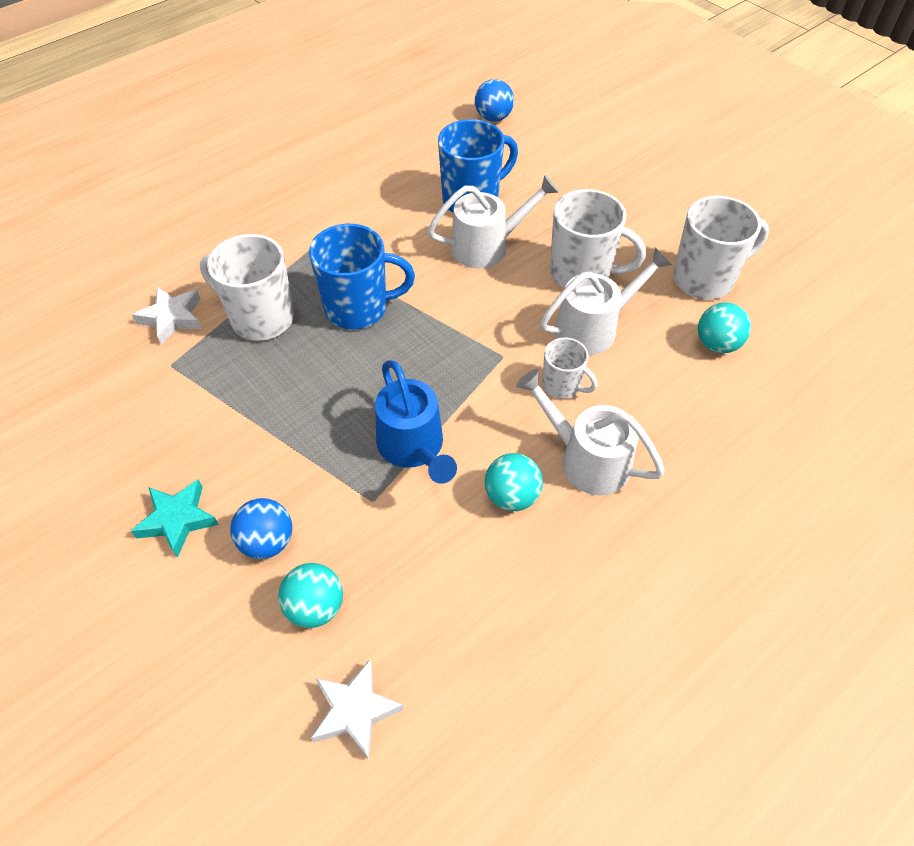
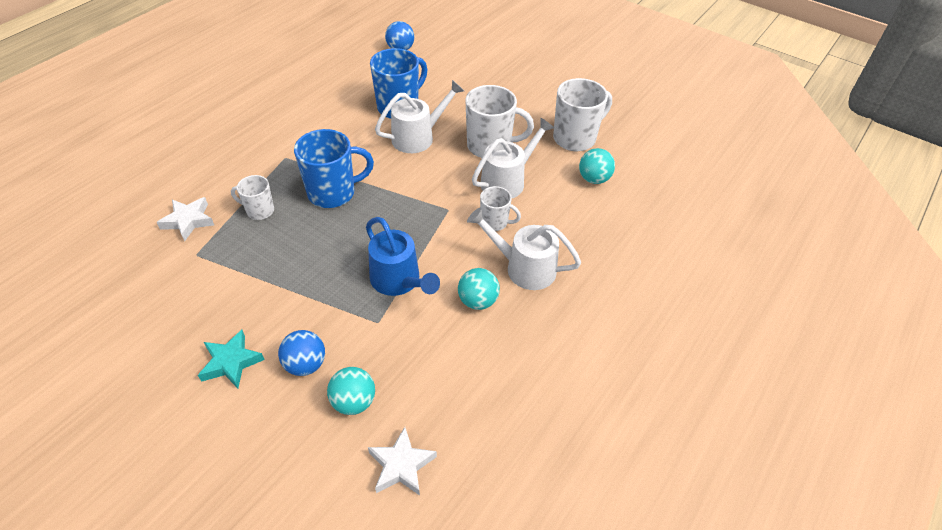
camera: 15 degrees left, 5 degrees down
white mug [200,234,294,341] -> white mug [231,175,274,220], size x0.56

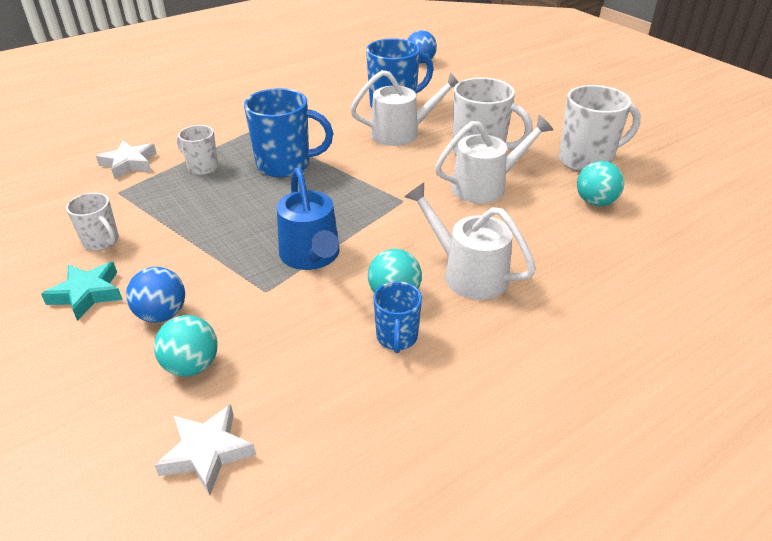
camera: 20 degrees right, 10 degrees down
white mug [480,186,521,231] -> white mug moved to [66,193,119,251]
none -> blue mug [373,281,422,353]

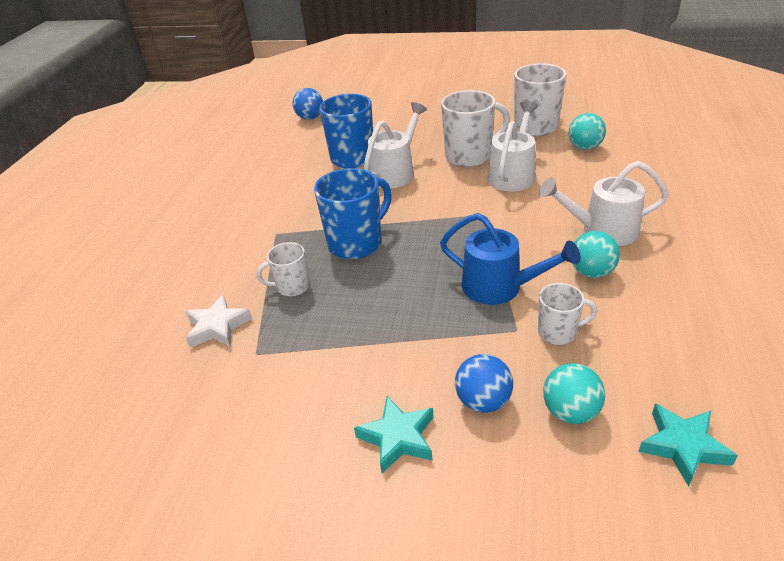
camera: 40 degrees left, 0 degrees up
white mug [66,193,119,251] -> white mug moved to [538,283,597,345]
white star [154,404,256,495] -> turquoise star [638,403,738,487]
blue mug [373,281,422,353] -> none

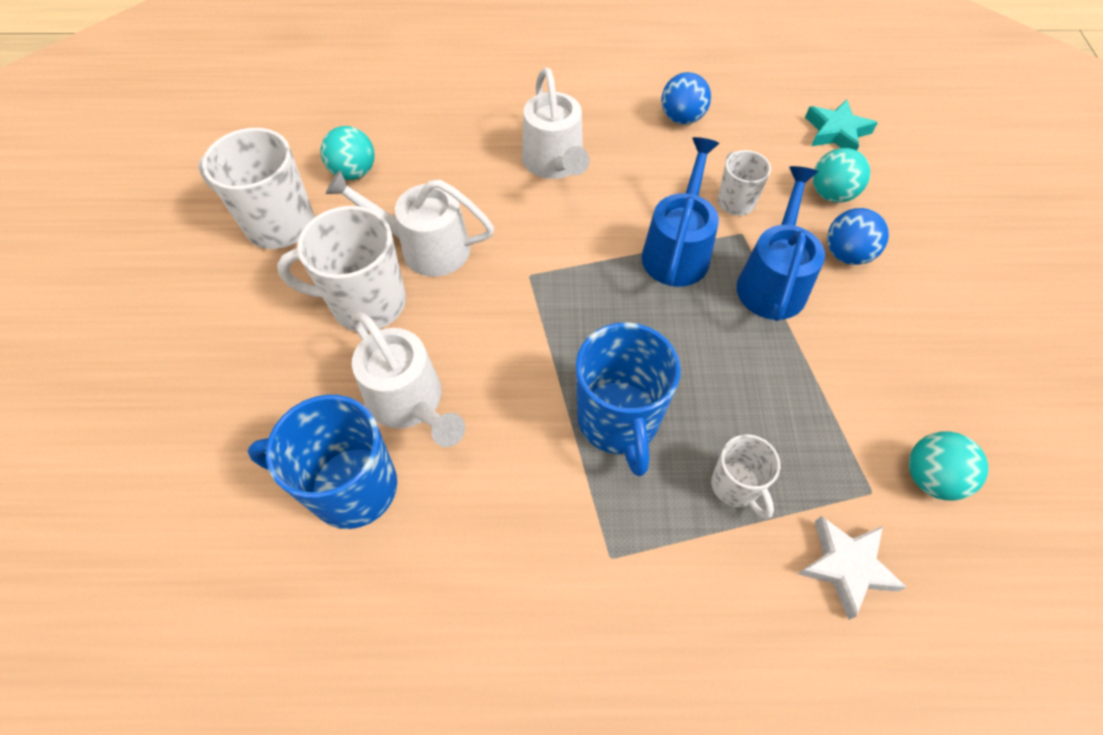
camera: 105 degrees left, 20 degrees up
blue ball [292,88,323,120] -> blue ball moved to [661,72,711,125]
blue mug [314,168,392,259] -> blue mug turned 135 degrees counterclockwise [576,322,681,477]
turquoise star [354,396,434,473] -> none
white watering can [364,102,427,188] -> white watering can turned 150 degrees counterclockwise [351,312,465,447]
white mug [441,90,510,167] -> white mug turned 60 degrees counterclockwise [277,206,406,332]
turquoise ball [572,231,620,278] -> turquoise ball moved to [909,431,988,501]
none -> blue watering can [737,166,825,321]

